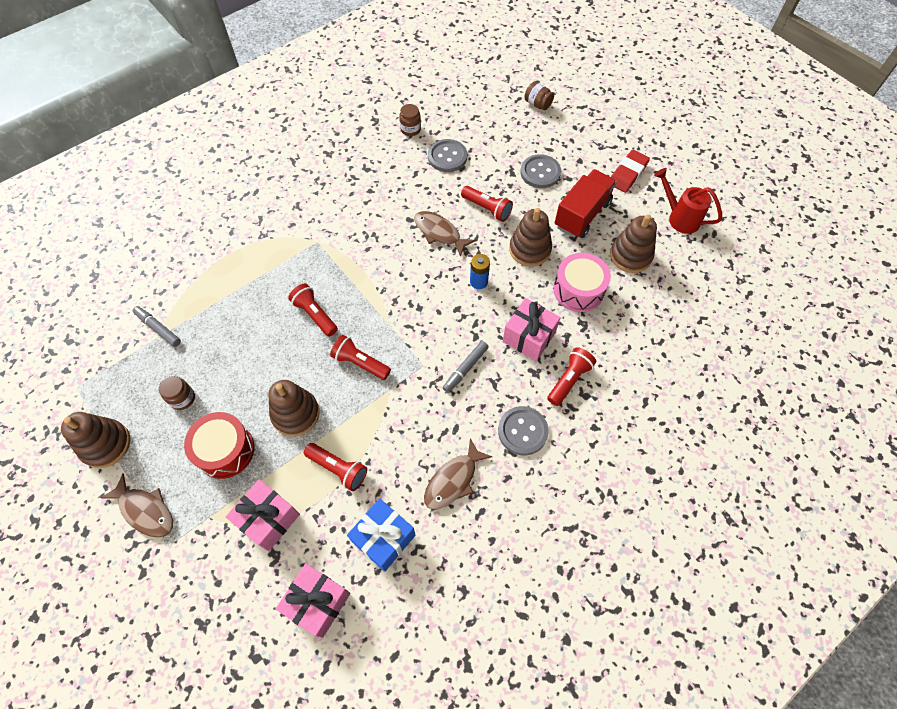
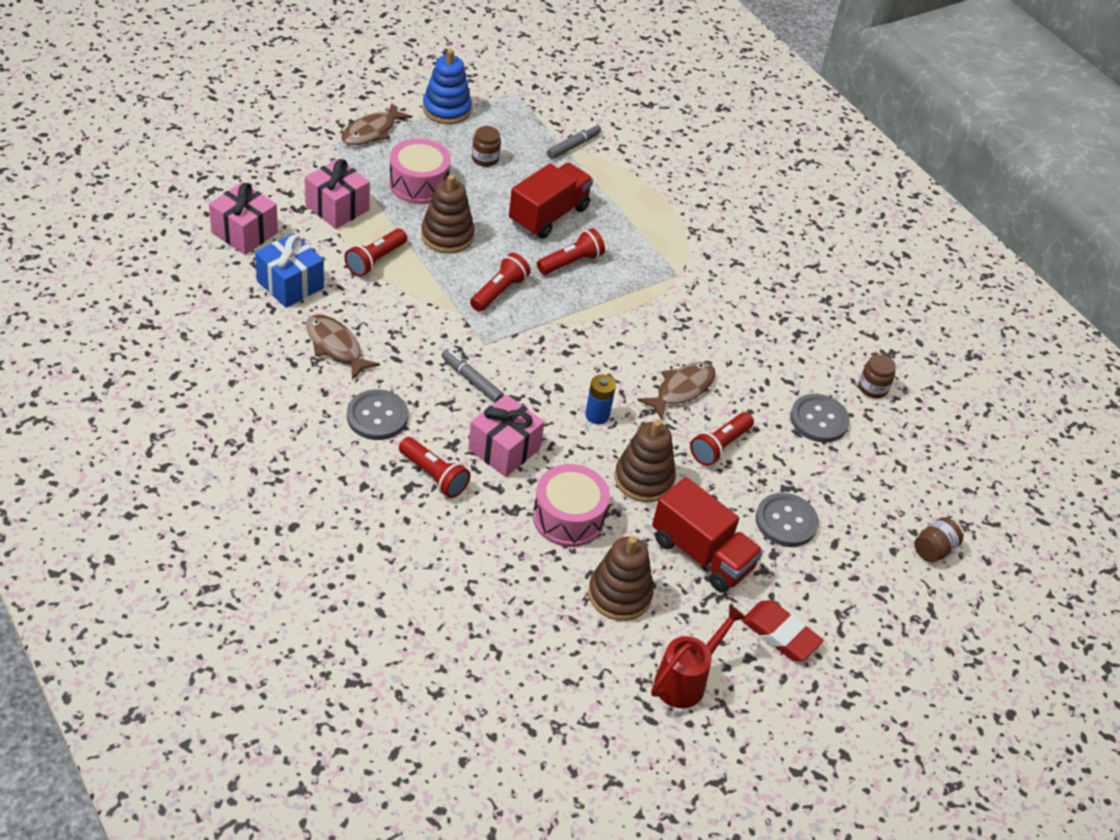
camera: 90 degrees right, 15 degrees down
brown stacking toy [61,412,130,468] -> blue stacking toy [423,49,472,124]
red drum [184,412,254,479] -> pink drum [389,138,451,204]
none -> red truck [509,163,593,239]

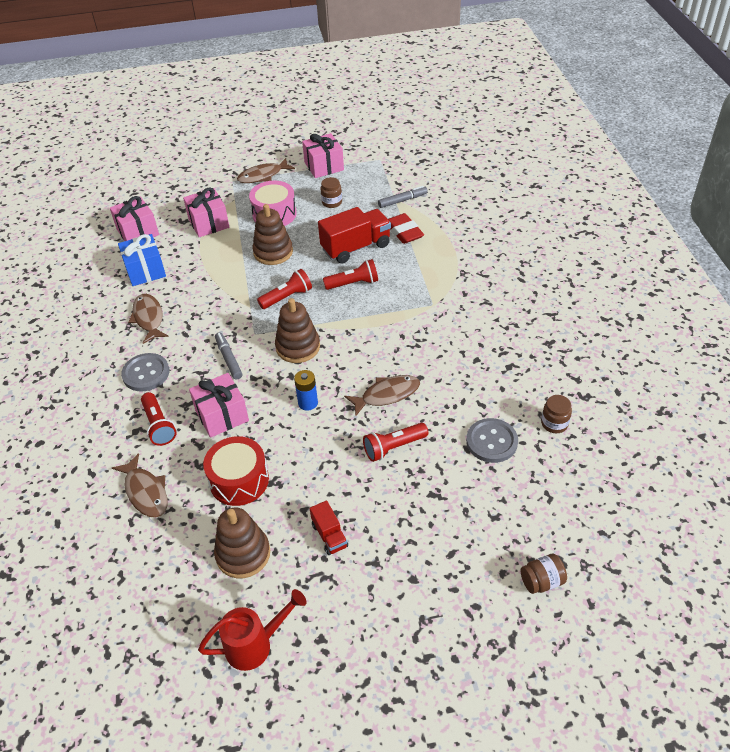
camera: 30 degrees right, 0 degrees up
red flashlight [344,229,407,277] -> none
blue stacking toy [423,49,472,124] -> pink gift [302,133,344,178]
pink drum [533,464,610,547] -> red drum [203,436,269,506]
brown stacking toy [615,420,676,502] -> brown stacking toy moved to [275,298,320,363]
red truck [652,477,763,593] -> red truck [310,500,348,555], size x0.52
red eraser [742,600,824,661] -> red eraser moved to [388,213,424,244]
grey button [756,493,819,547] -> none
none -> brown fish [112,453,167,518]

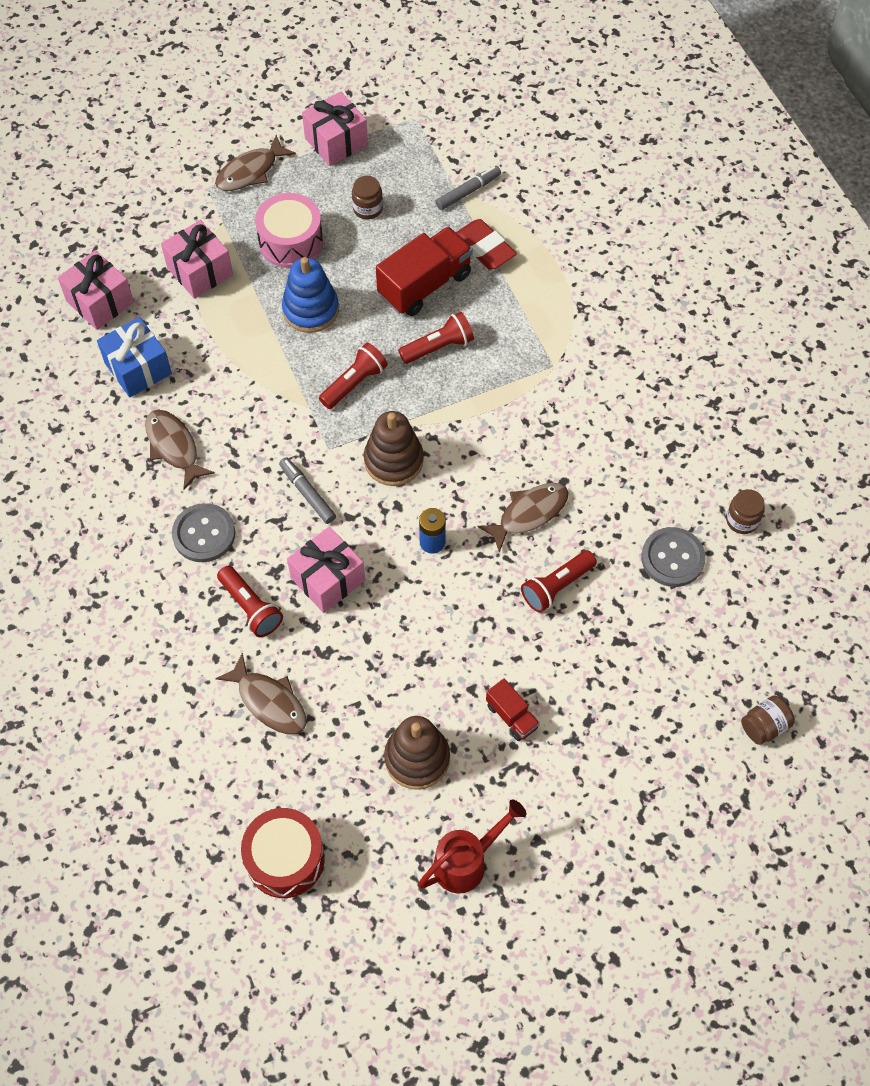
camera: 15 degrees left, 15 degrees up
red drum [203,436,269,506] -> red drum moved to [241,808,325,898]
brown stacking toy [252,204,293,265] -> blue stacking toy [282,257,339,333]

